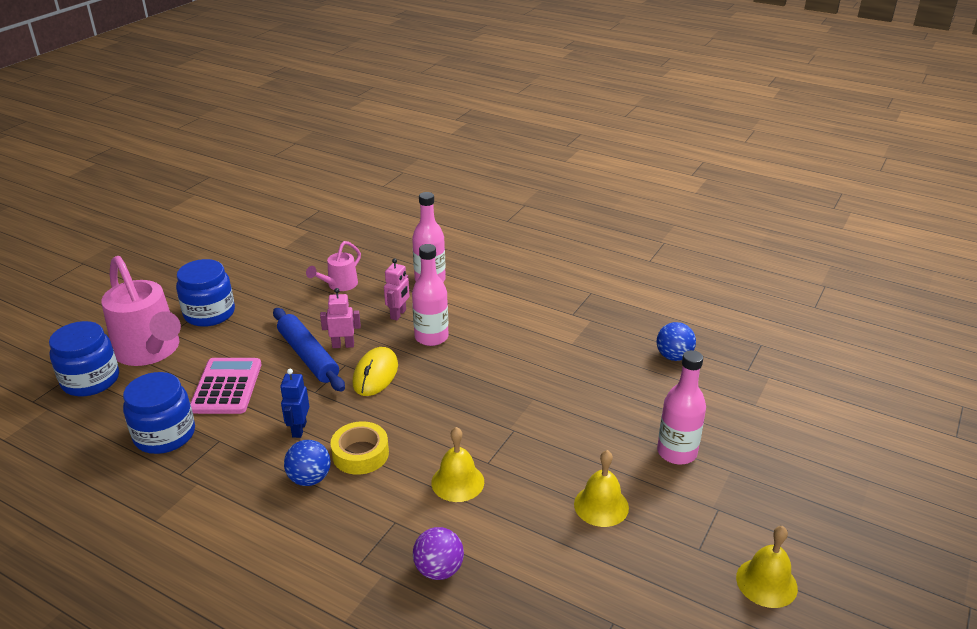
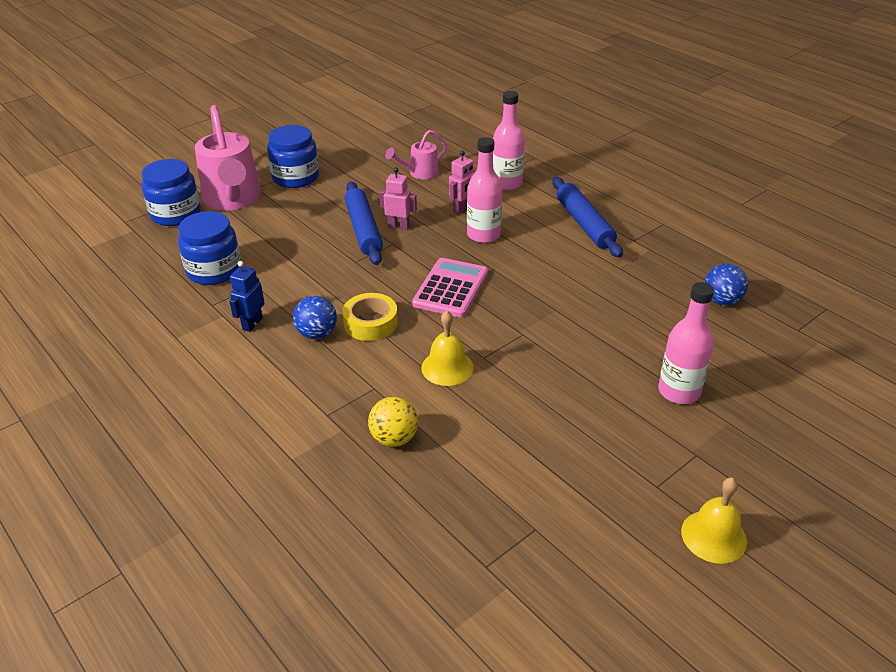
camera: 20 degrees right, 5 degrees up
pink calculator [190,358,261,414] -> pink calculator moved to [412,258,488,317]
blue robot [280,369,309,438] -> blue robot moved to [229,261,265,332]
yellow mouse [353,347,398,396] -> none
purple ball [413,527,464,580] -> yellow ball [368,397,418,447]
yellow bell [574,450,629,527] -> none
none -> blue rolling pin [552,177,623,257]

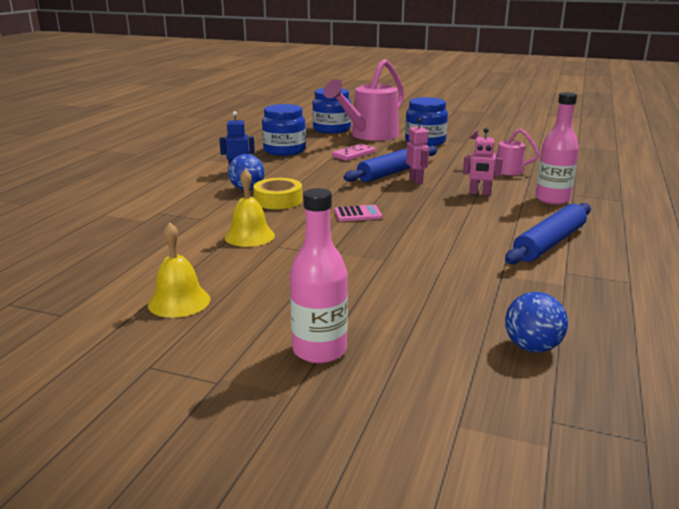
camera: 60 degrees right, 15 degrees down
yellow ball [368,397,418,447] -> none
pink calculator [412,258,488,317] -> pink calculator [334,205,382,221], size x0.56
pink bottle [467,137,502,243] -> none
yellow bell [681,477,747,564] -> yellow bell moved to [148,222,210,318]
none -> pink domino [332,144,376,161]

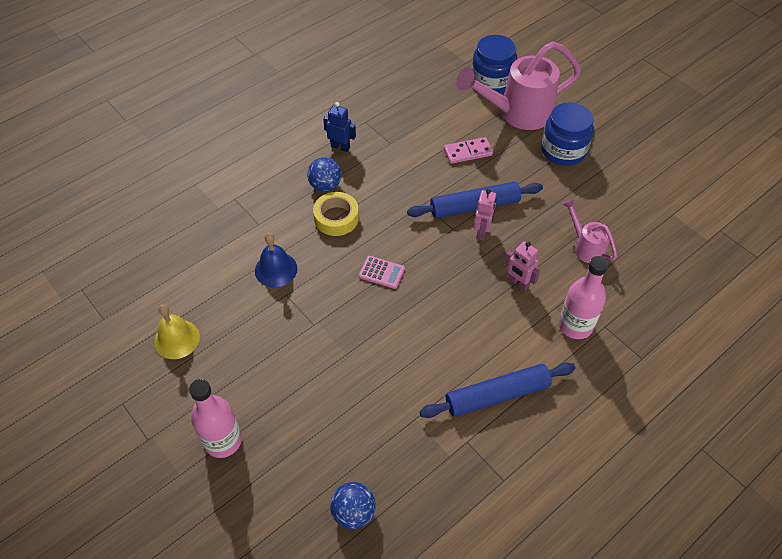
camera: 30 degrees right, 30 degrees up
yellow bell [224,169,275,247] -> blue bell [255,233,297,287]
blue jar [262,104,306,156] -> none

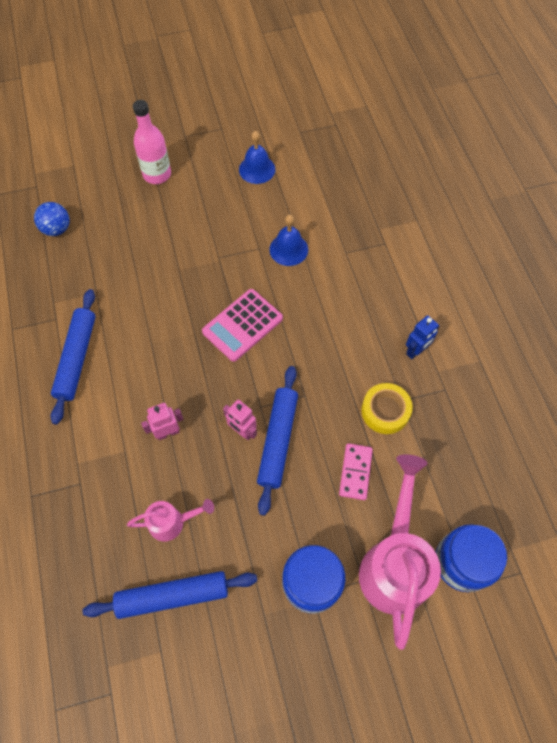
camera: 115 degrees right, 10 degrees up
yellow bell [154,304,200,359] -> blue bell [239,131,275,184]
blue ball [307,157,342,192] -> none
yellow tape [313,192,359,236] -> yellow tape moved to [361,383,413,434]
pink calculator [359,256,405,289] -> pink calculator [202,289,283,362], size x1.79
pink bottle [559,256,608,339] -> none
none -> blue rolling pin [83,571,257,619]

